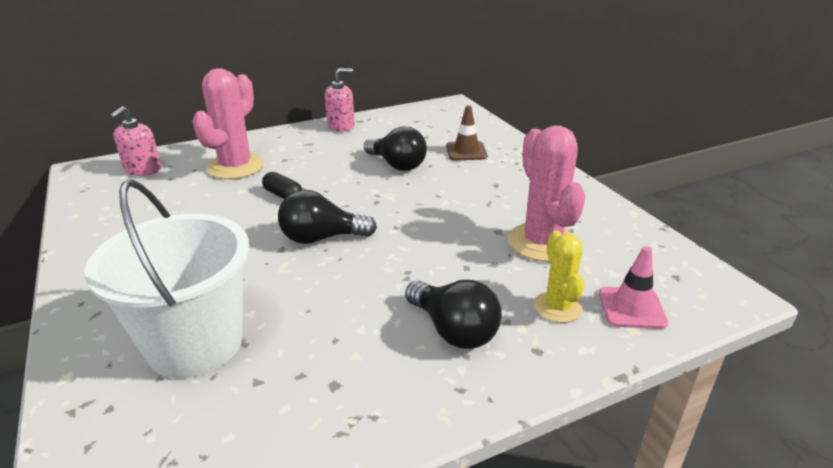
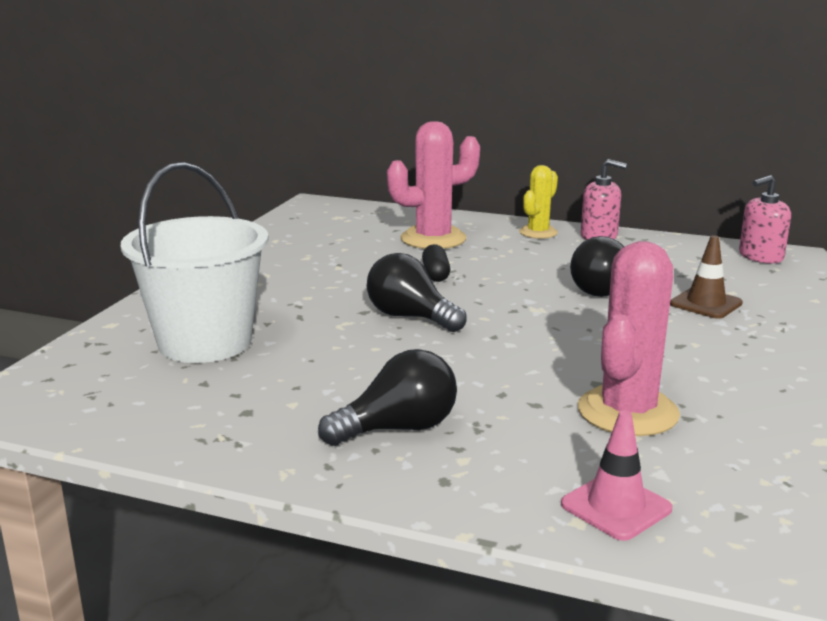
camera: 45 degrees right, 10 degrees down
pink soap dispenser [110,106,161,176] -> pink soap dispenser moved to [739,175,791,263]
black light bulb [405,280,502,349] -> black light bulb turned 120 degrees counterclockwise [318,349,457,446]
yellow cactus [534,230,584,323] -> yellow cactus moved to [519,165,558,239]

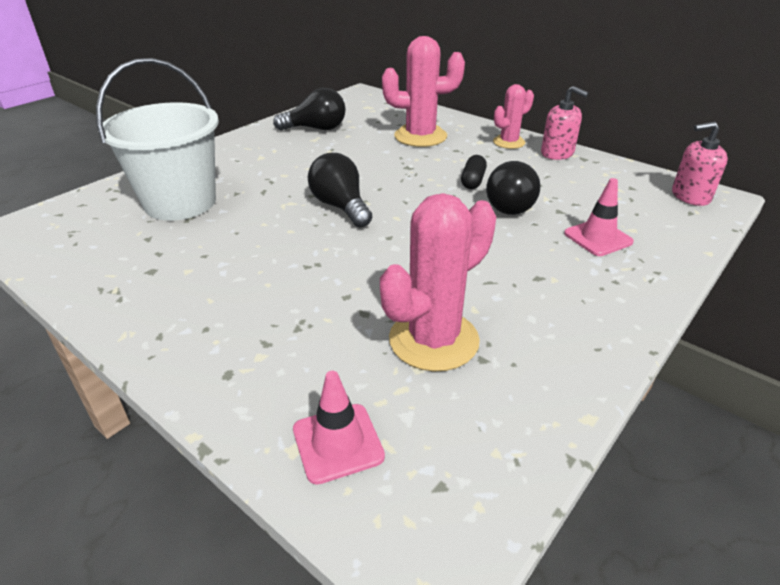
camera: 20 degrees right, 15 degrees up
black light bulb [318,349,457,446] -> black light bulb moved to [273,88,346,131]
black capsule [422,244,450,282] -> black capsule moved to [461,155,487,189]
yellow cactus [519,165,558,239] -> pink cactus [493,84,534,149]
brown traffic cone [670,235,743,319] -> pink traffic cone [564,178,634,256]

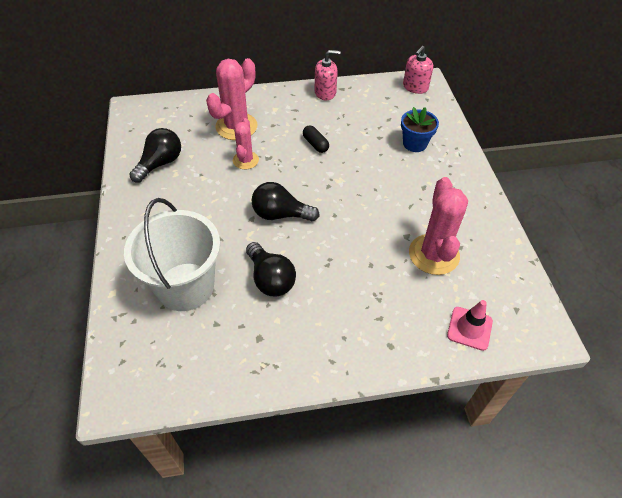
camera: 50 degrees left, 15 degrees up
black light bulb [486,161,541,215] -> black light bulb moved to [246,242,296,296]
pink cactus [493,84,534,149] -> pink cactus moved to [233,118,259,169]
pink traffic cone [564,178,634,256] -> blue flower pot [401,107,439,152]

